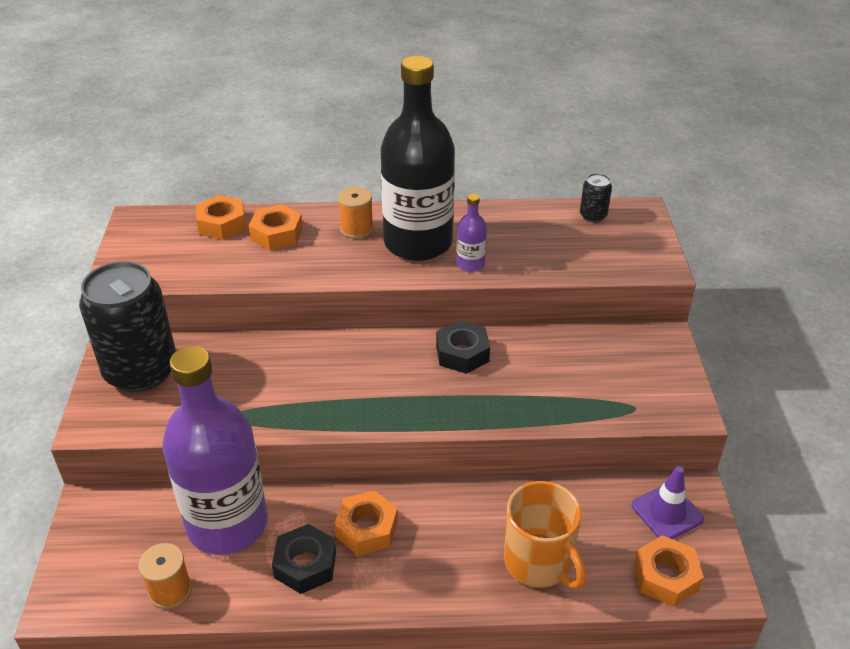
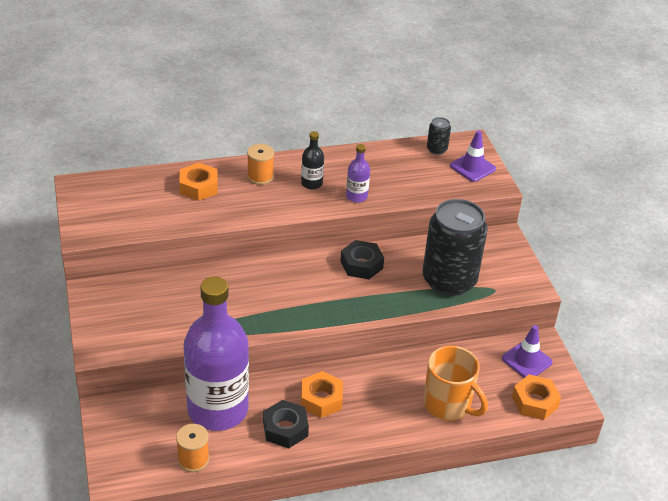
camera: 15 degrees left, 0 degrees up
black can [79,261,176,392] -> black can moved to [422,199,488,296]
orange nut [196,195,246,240] -> none
black bottle [381,56,455,261] -> black bottle [301,131,324,190], size x0.41
none -> purple traffic cone [450,131,496,182]

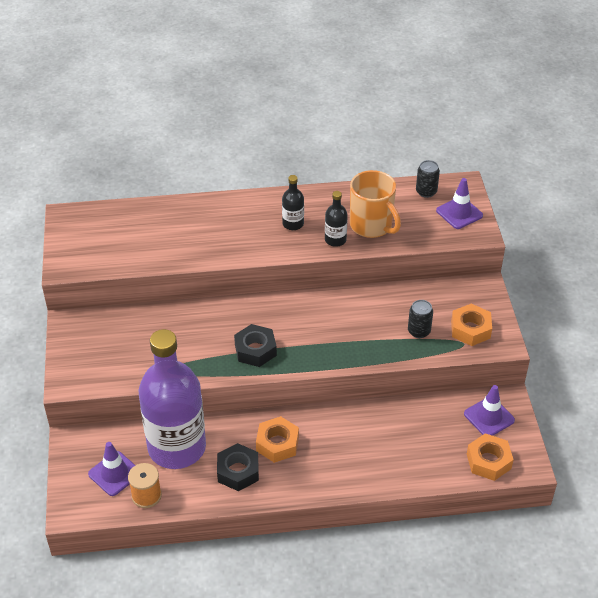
camera: 10 degrees right, 5 degrees up
orange nut [179,163,218,201] -> orange nut moved to [451,304,492,346]
orange spool [247,144,274,185] -> none
black nut [340,240,384,279] -> black nut moved to [234,324,277,367]
purple bottle [346,144,370,203] -> black bottle [325,191,348,247]
black can [422,199,488,296] -> black can [408,300,433,338], size x0.42
orange mug [423,346,488,421] -> orange mug moved to [350,170,401,238]
none -> purple traffic cone [88,442,135,496]

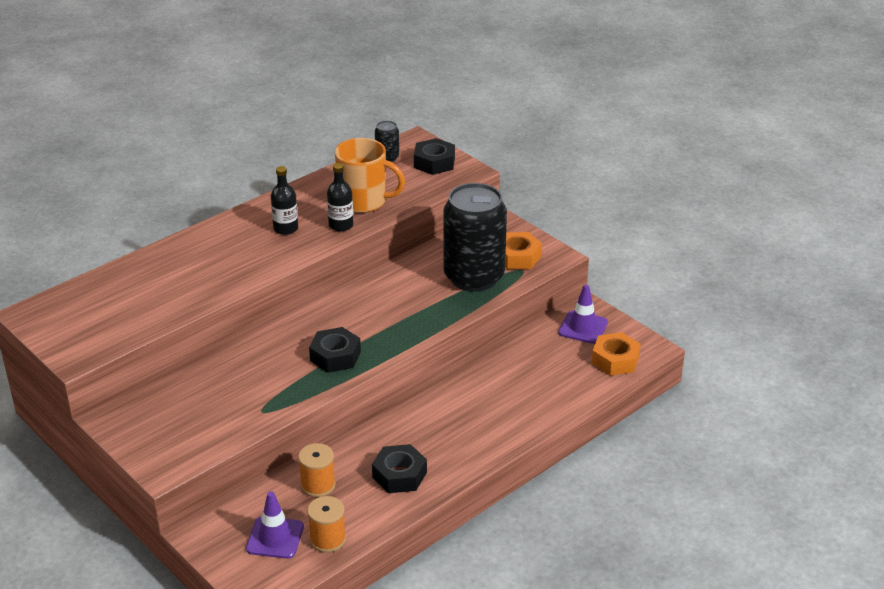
camera: 35 degrees left, 10 degrees down
purple bottle [139,329,206,469] -> orange spool [298,443,336,497]
orange nut [256,416,299,463] -> none
black can [408,300,433,338] -> black can [444,183,507,292], size x2.39
purple traffic cone [436,178,483,229] -> black nut [414,138,455,175]

